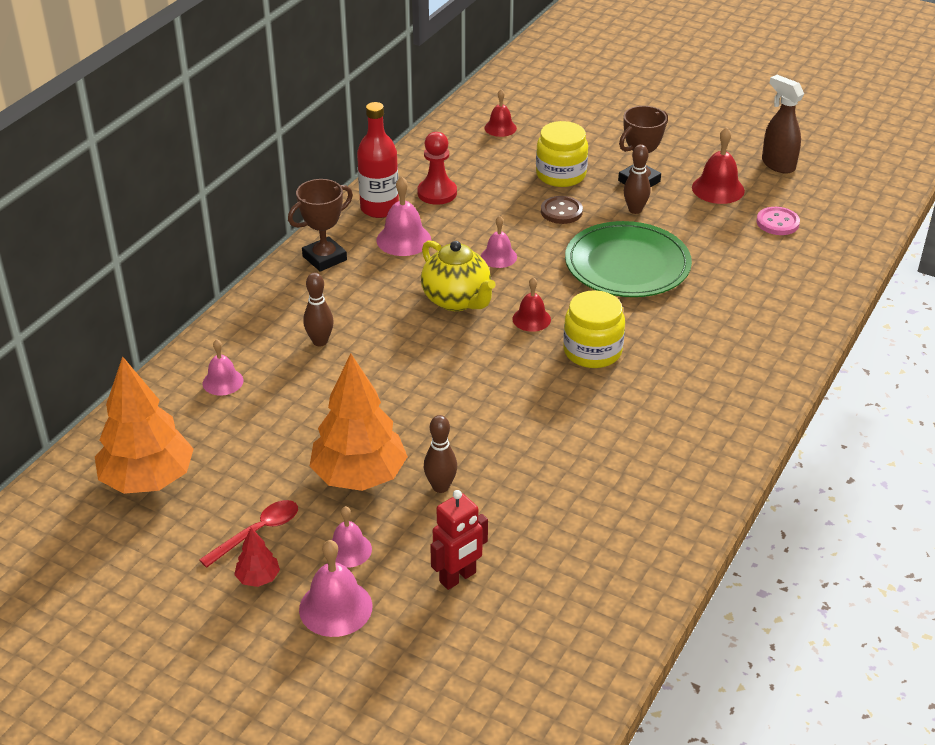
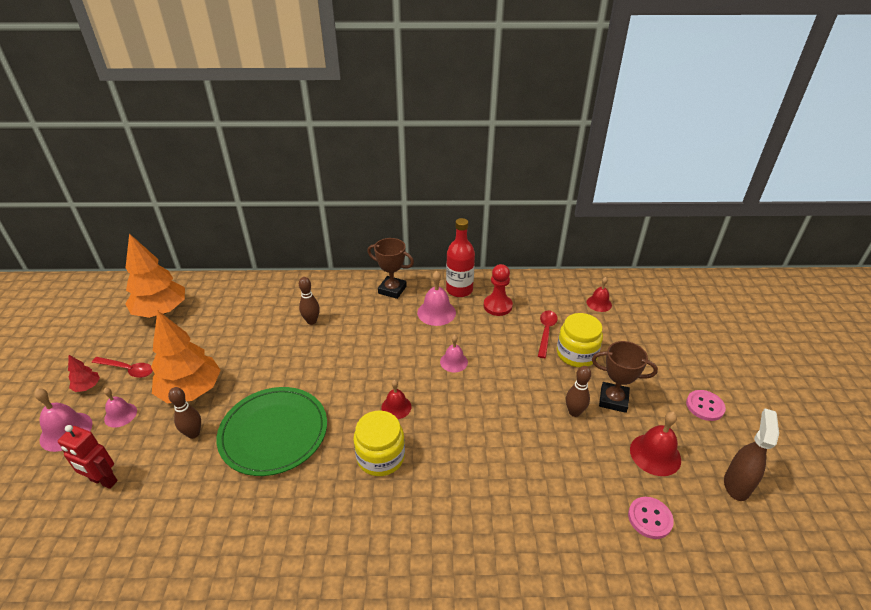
camera: 60 degrees right, 0 degrees up
pink bell [203,339,243,396] -> none
yellow teapot [421,240,496,311] -> none
brown button [541,196,583,224] -> none
green plate [565,221,692,297] -> green plate moved to [217,387,327,476]
none -> red spoon [538,311,558,358]
none -> pink button [686,390,726,421]

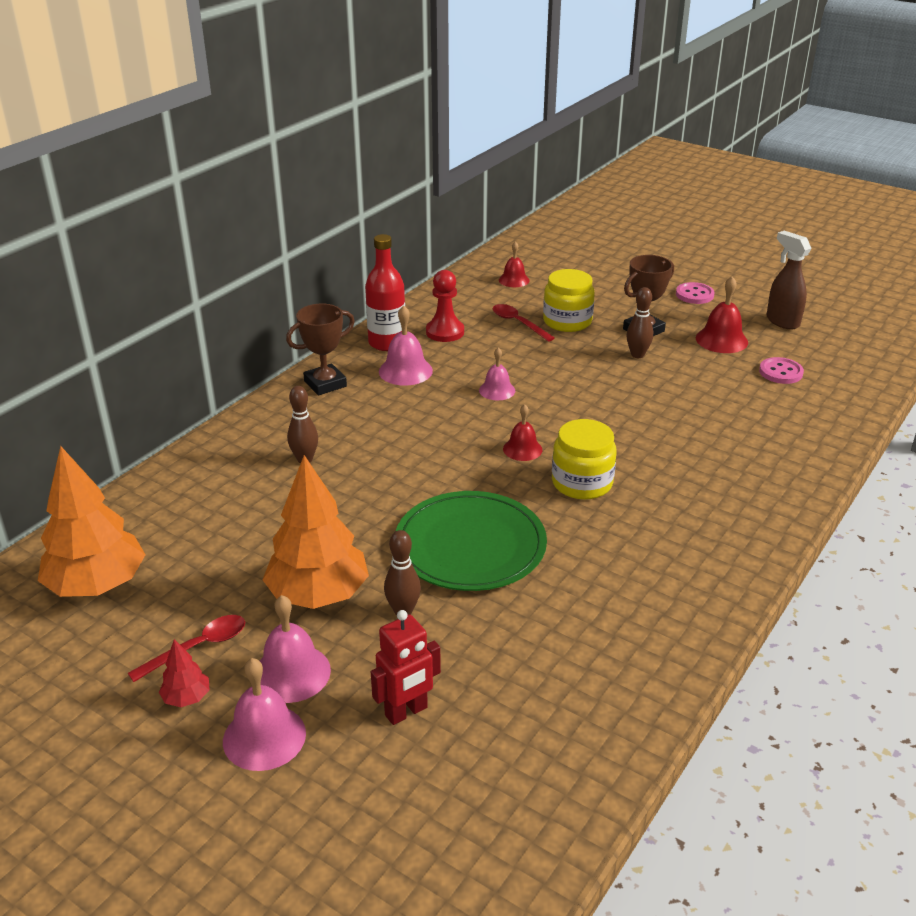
camera: 55 degrees left, 5 degrees down
pink bell [104,388,137,428] -> pink bell [260,595,331,703], size x1.52

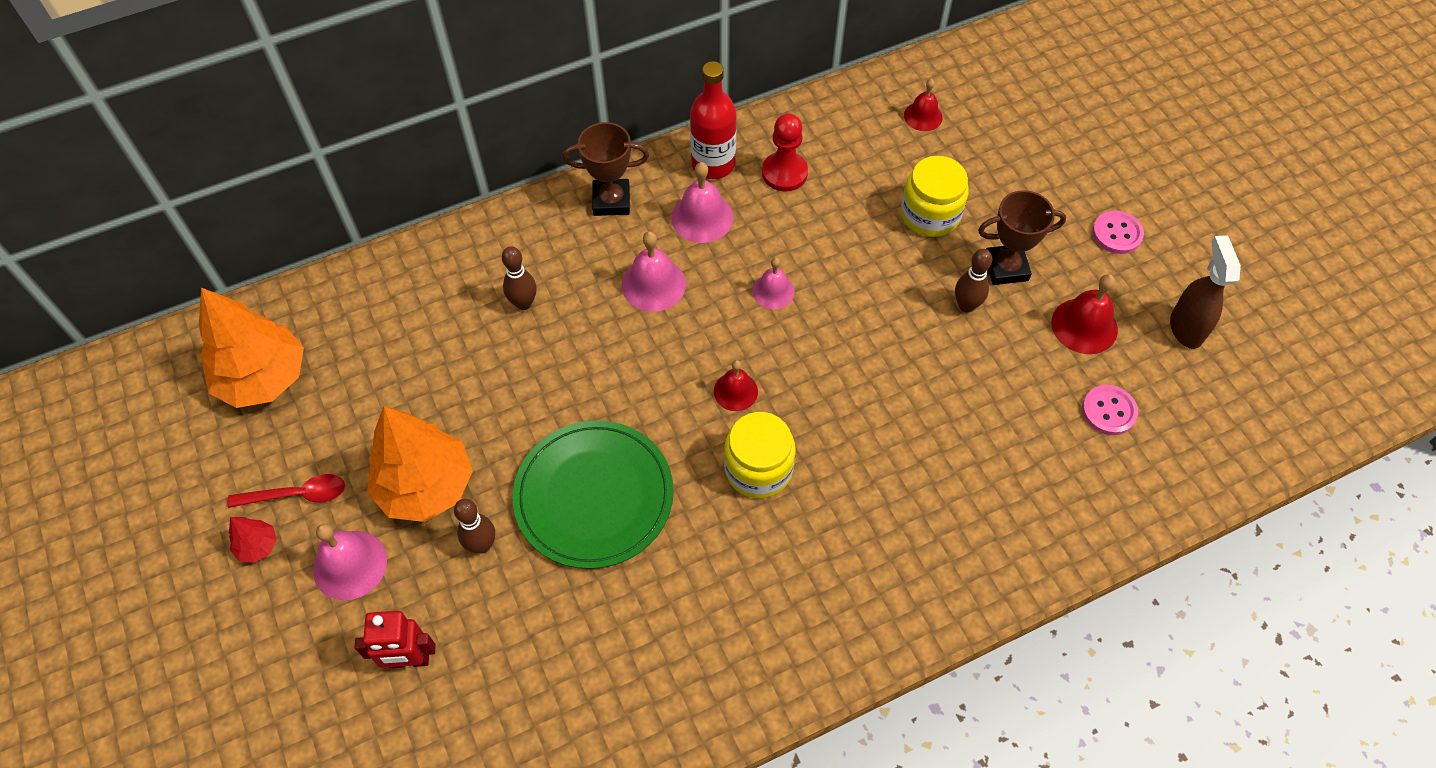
camera: 30 degrees right, 25 degrees up
pink bell [223,658,306,771] -> pink bell moved to [622,231,686,312]
red spoon [492,304,555,342] -> none

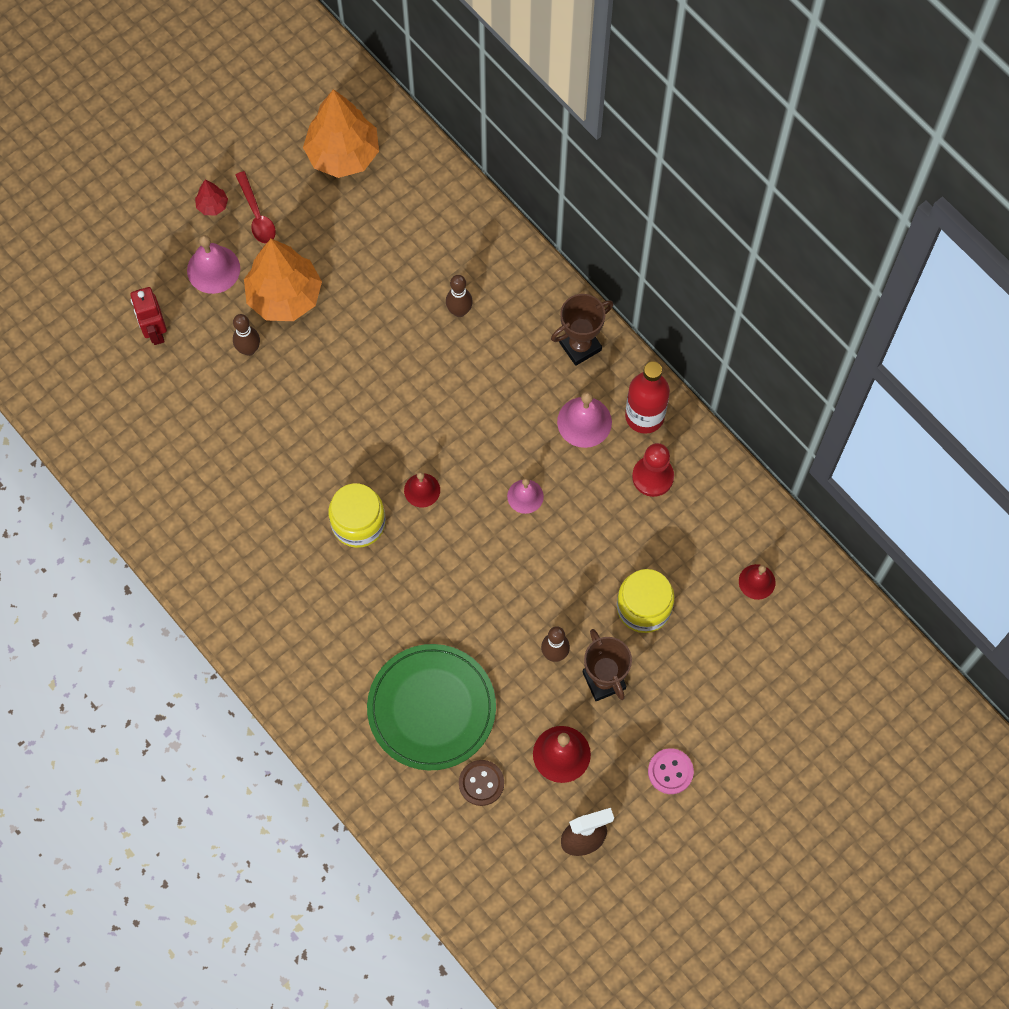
camera: 75 degrees right, 10 degrees up
green plate [513,420,674,569] -> green plate moved to [367,644,496,770]
brown trophy [563,122,649,216] -> brown trophy turned 75 degrees clockwise [551,294,613,366]
pink bell [622,231,686,312] -> none
pink button [1082,385,1138,435] -> brown button [459,760,504,806]

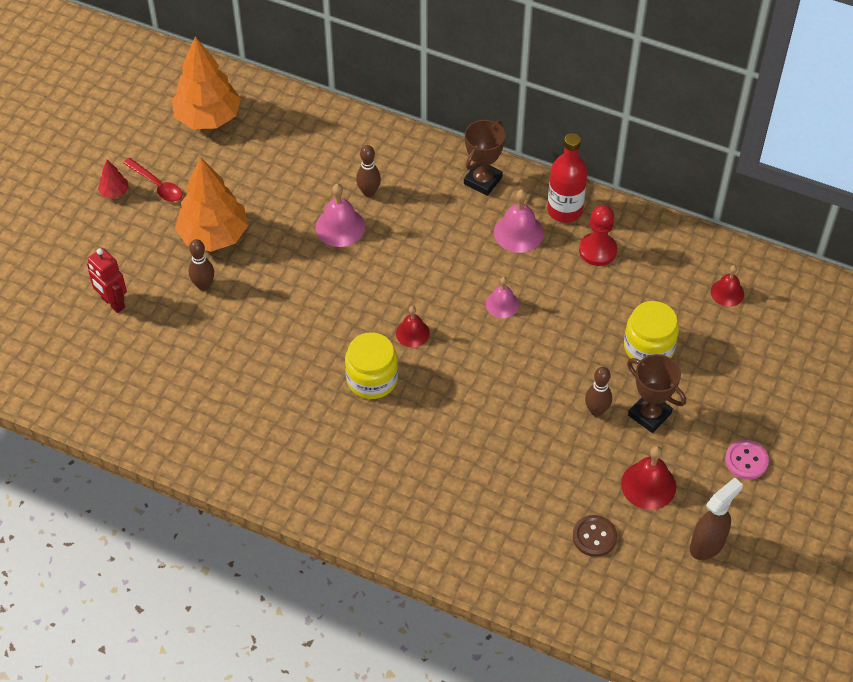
camera: 25 degrees left, 15 degrees down
pink bell [187,235,240,294] -> pink bell moved to [315,184,365,247]
green plate [367,644,496,770] -> none

